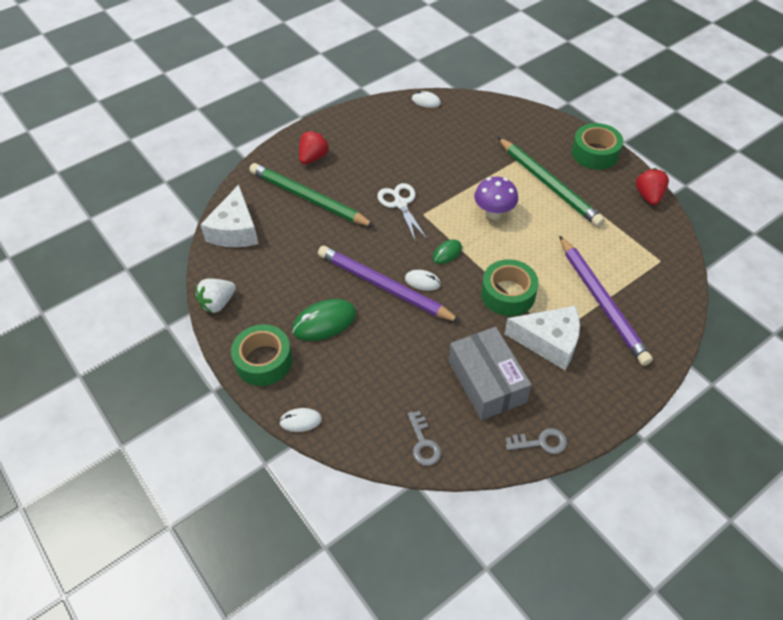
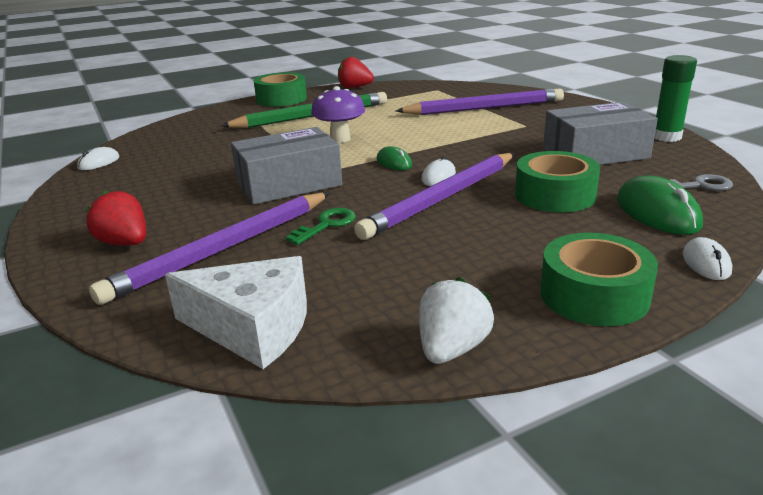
camera: 80 degrees left, 25 degrees down
white strawberry [196,279,236,313] -> white strawberry turned 120 degrees counterclockwise [419,277,494,364]
green pencil [250,163,375,227] -> purple pencil [89,193,330,305]
green mouse [292,299,357,341] -> green mouse moved to [617,175,703,235]
white scissors [377,183,427,242] -> grey box [231,127,342,204]
green tape [481,259,539,316] -> green tape moved to [515,151,600,213]
white cheese [505,305,580,370] -> none
grey key [506,428,567,454] -> green glue stick [654,55,697,142]
none -> green key [286,208,356,245]

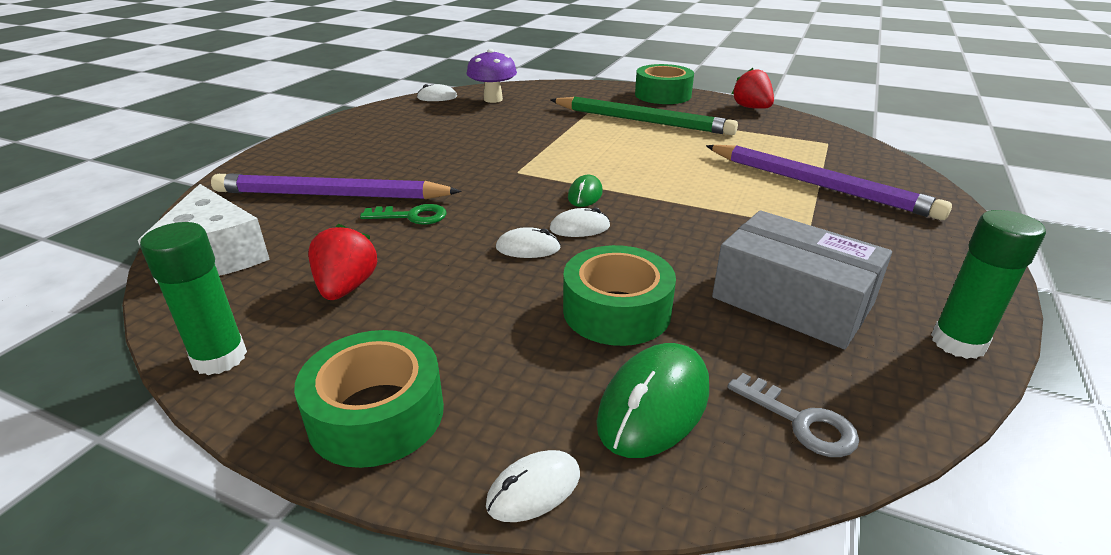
camera: 50 degrees right, 5 degrees up
red strawberry [85,190,146,246] -> red strawberry moved to [308,224,377,300]
grey box [231,127,342,204] -> none
purple mushroom [311,86,365,143] -> purple mushroom moved to [467,49,517,103]
purple pencil [354,153,515,240] -> white mouse [496,227,561,258]
white strawberry [419,277,494,364] -> green glue stick [140,222,247,375]

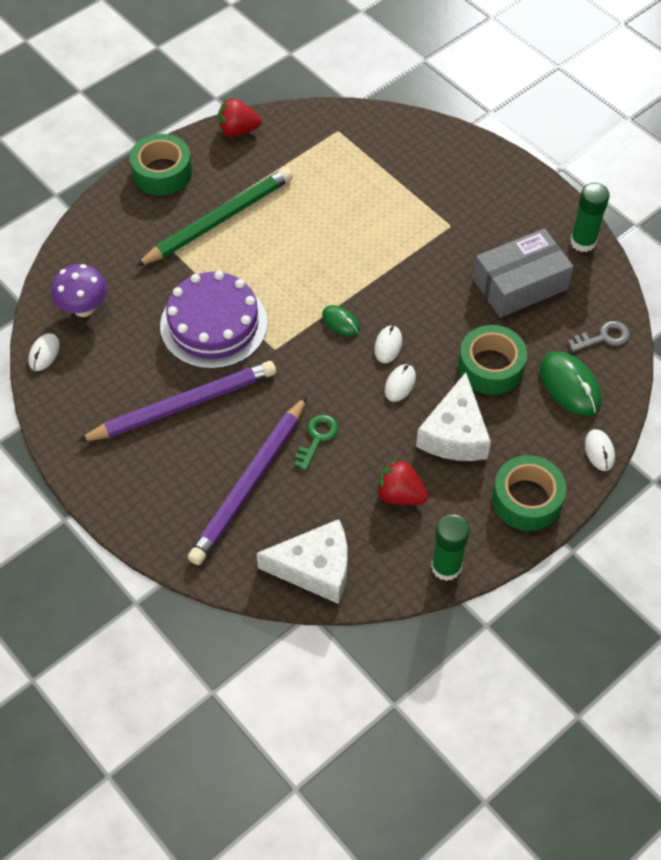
camera: 65 degrees left, 25 degrees up
purple pencil [706,145,952,220] -> purple pencil moved to [78,361,276,442]
none -> purple cake [160,271,268,369]
none -> white cheese [416,372,491,461]

